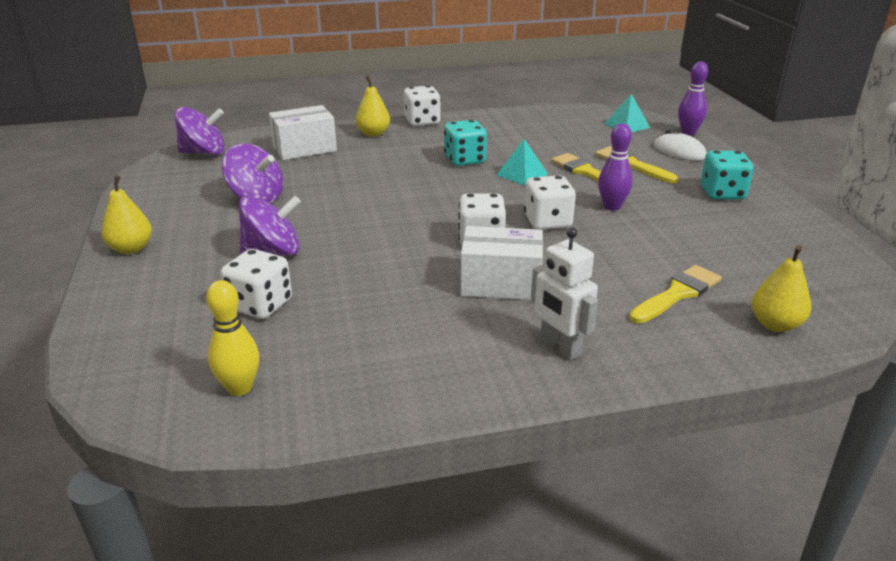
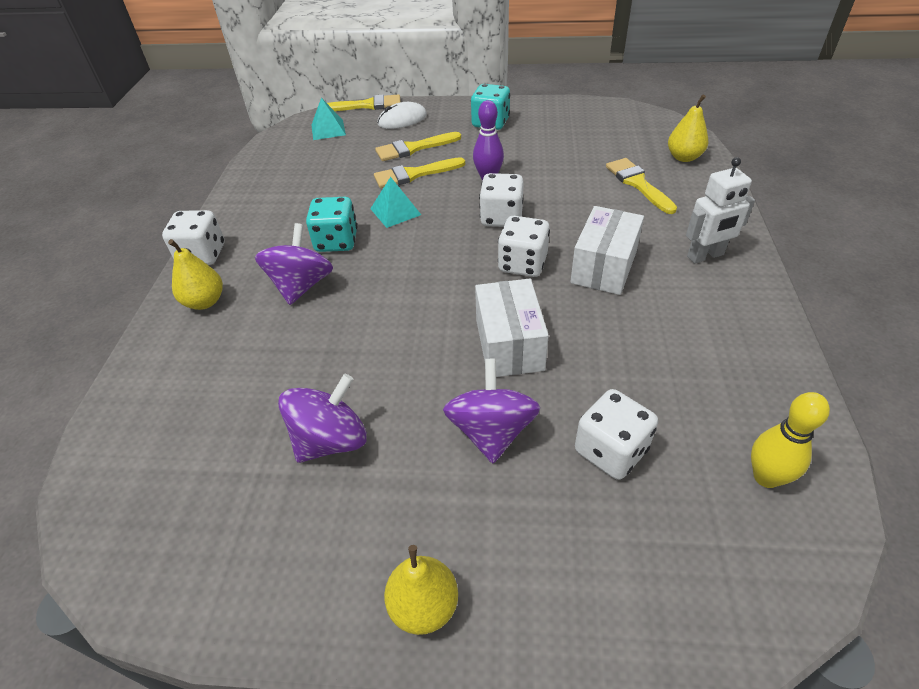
camera: 70 degrees left, 15 degrees up
purple spinning top [175,107,225,155] -> purple spinning top moved to [255,223,333,305]
white box [269,105,337,160] -> white box moved to [475,279,549,377]
purple bowling pin [678,62,708,135] -> yellow brush [327,94,400,111]

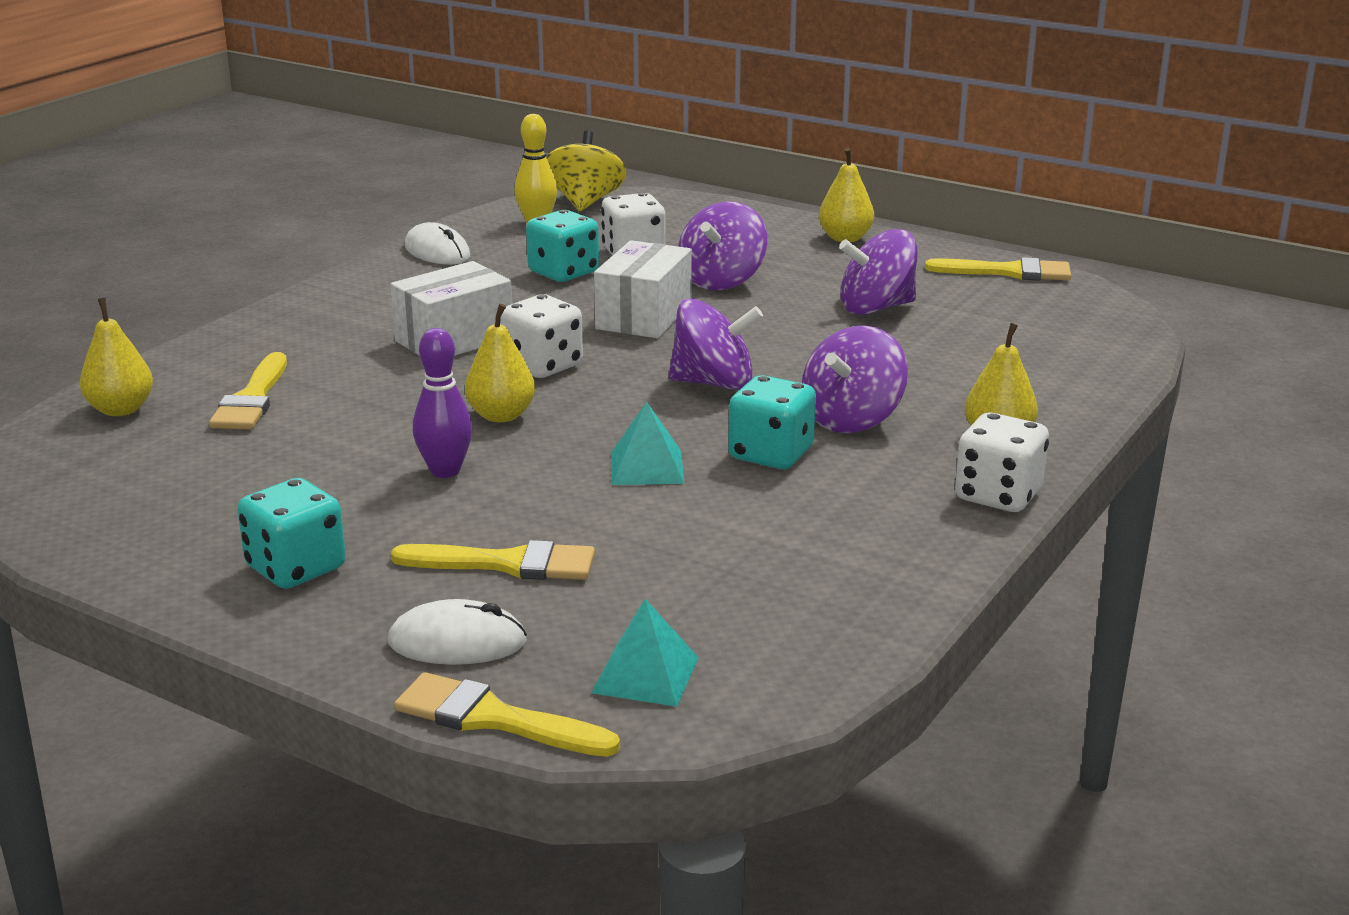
camera: 155 degrees left, 20 degrees down
yellow brush [374,157,465,188] -> yellow brush moved to [925,257,1071,281]
white dice [479,173,524,227] -> yellow pear [465,304,535,422]
white robot [686,157,755,263] -> none
none -> white mouse [405,222,470,265]
none -> turquoise dice [526,210,599,282]
none -> yellow spinning top [546,130,627,211]
none -> purple spinning top [668,298,763,390]

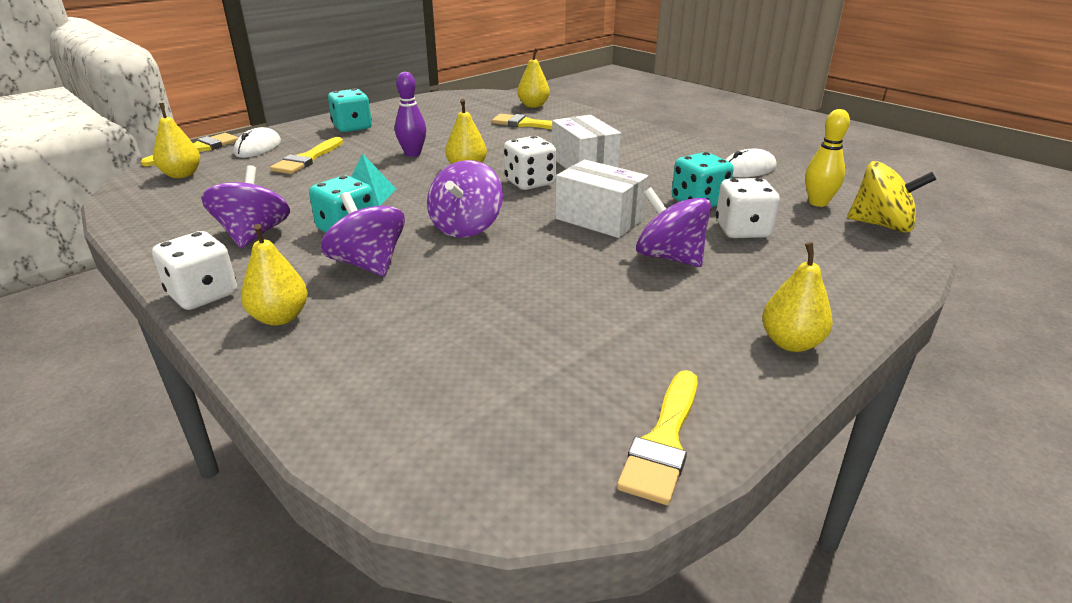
camera: 105 degrees right, 5 degrees up
turquoise pyramid [591,599,699,707] -> yellow pear [153,103,200,178]
purple spinning top [839,229,918,315] -> purple spinning top moved to [201,165,290,248]

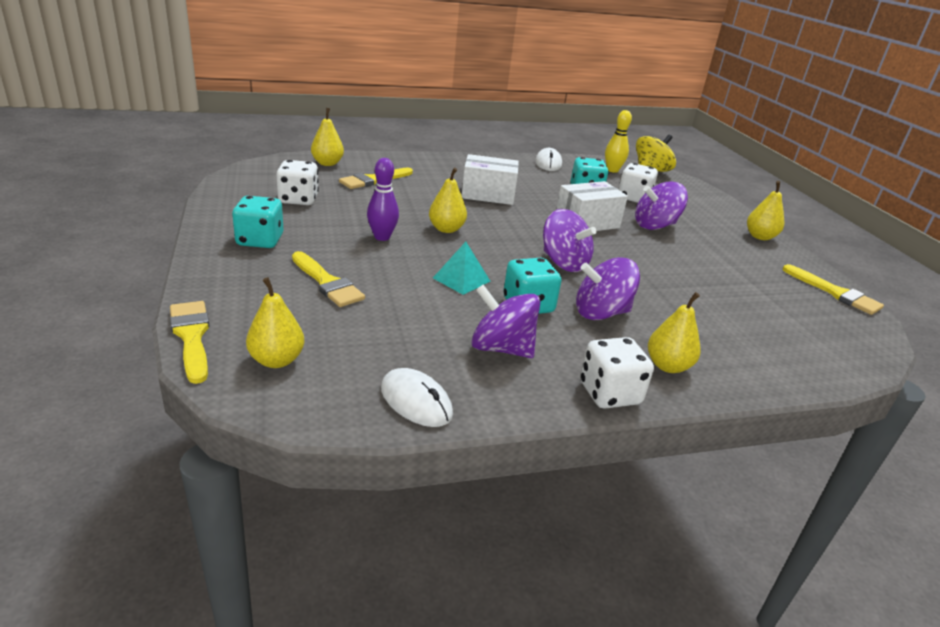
camera: 65 degrees left, 0 degrees up
white mouse [234,127,281,158] -> white mouse moved to [381,368,453,427]
white dice [504,136,556,190] -> white dice moved to [276,160,319,205]

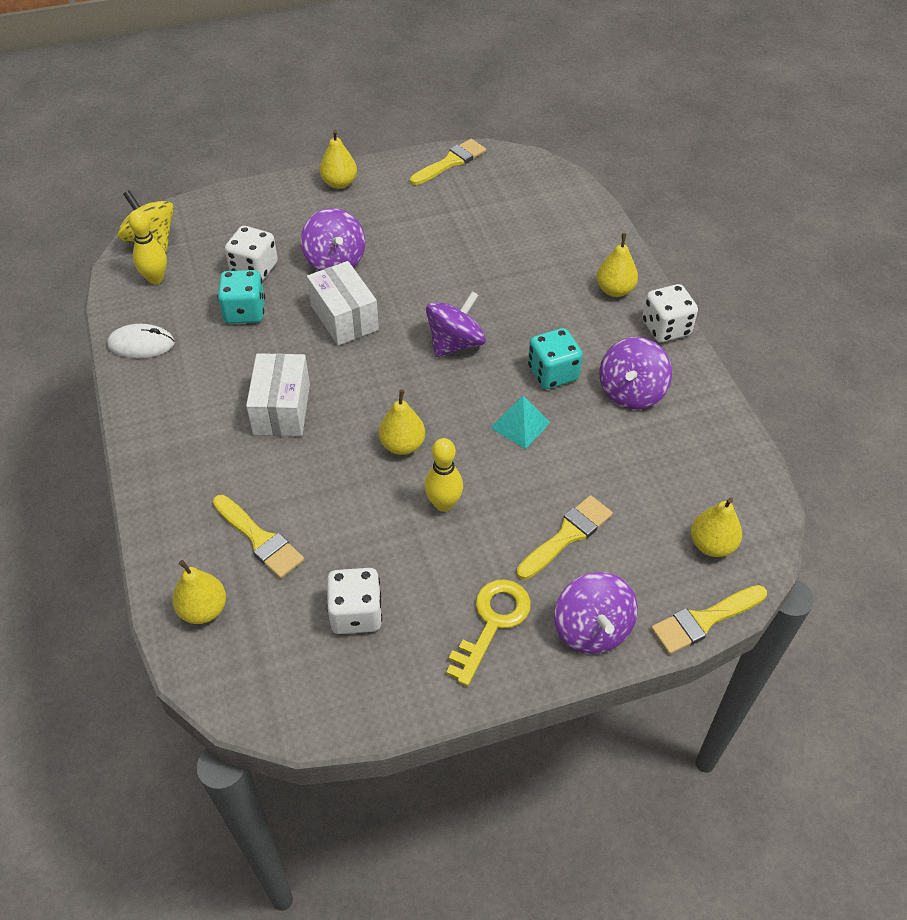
camera: 90 degrees left, 20 degrees up
turquoise dice [232,196,283,248] -> yellow key [446,579,531,686]
purple bowling pin [367,158,399,241] -> yellow bowling pin [424,438,463,512]
white mouse [381,368,453,427] -> none
purple spinning top [576,257,640,320] -> purple spinning top moved to [554,572,638,654]

